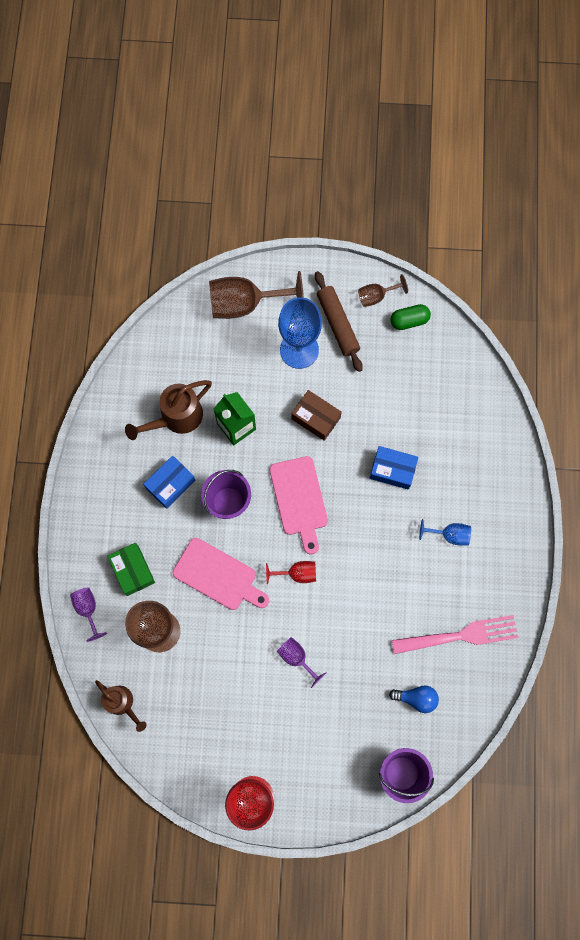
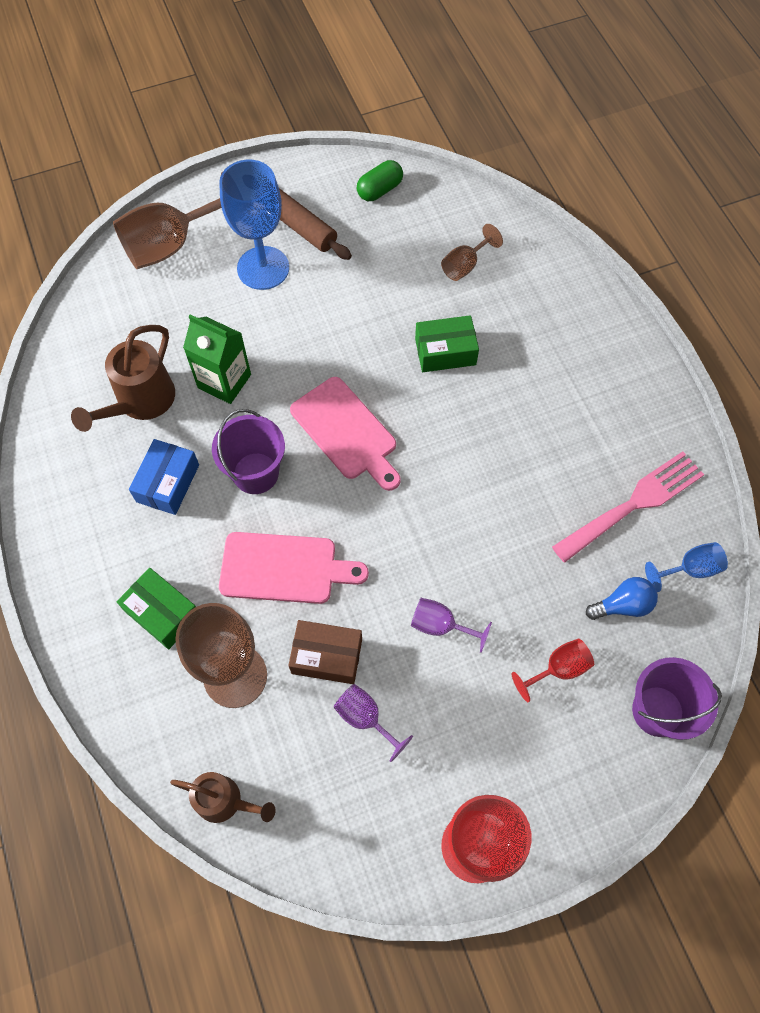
camera: 25 degrees left, 10 degrees down
purple goblet [70,587,107,642] -> purple goblet moved to [334,684,413,762]
red goblet [266,561,316,584] -> red goblet moved to [512,639,594,702]
brown box [291,390,342,441] -> brown box moved to [288,620,362,684]
brown goblet [358,274,408,307] -> brown goblet moved to [441,224,503,281]
blue box [370,446,419,490] -> green box [415,315,479,372]
blue goblet [419,519,471,546] -> blue goblet moved to [645,542,728,592]

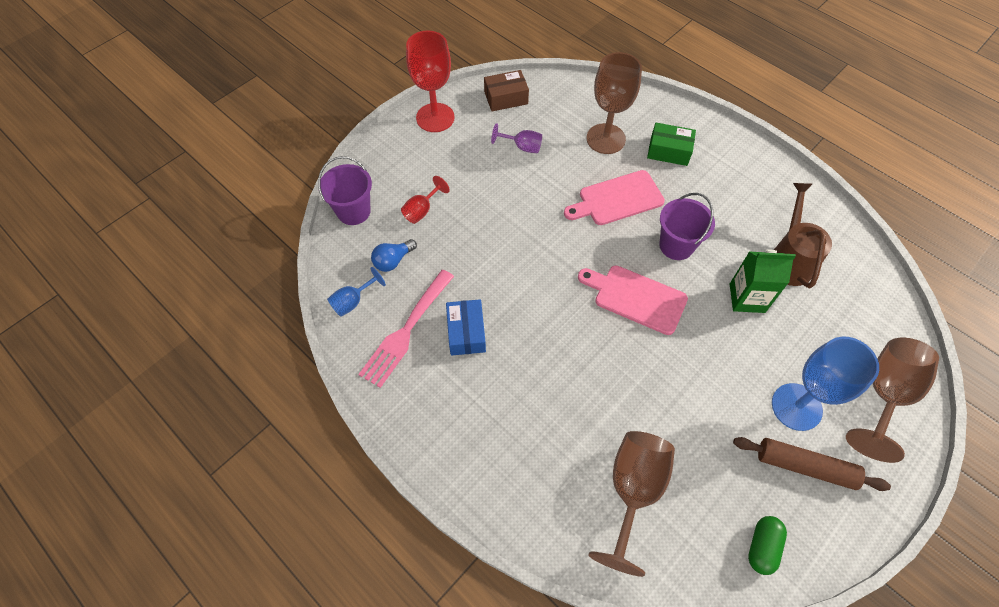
camera: 155 degrees right, 5 degrees down
blue box [129,439,199,515] -> blue box moved to [446,299,486,356]
brown watering can [170,772,275,823] -> none
brown box [288,620,362,684] -> brown box moved to [484,70,529,111]
purple goblet [411,598,492,653] -> none
green box [415,315,479,372] -> none
brown goblet [441,224,503,281] -> brown goblet [589,431,675,577], size x1.96

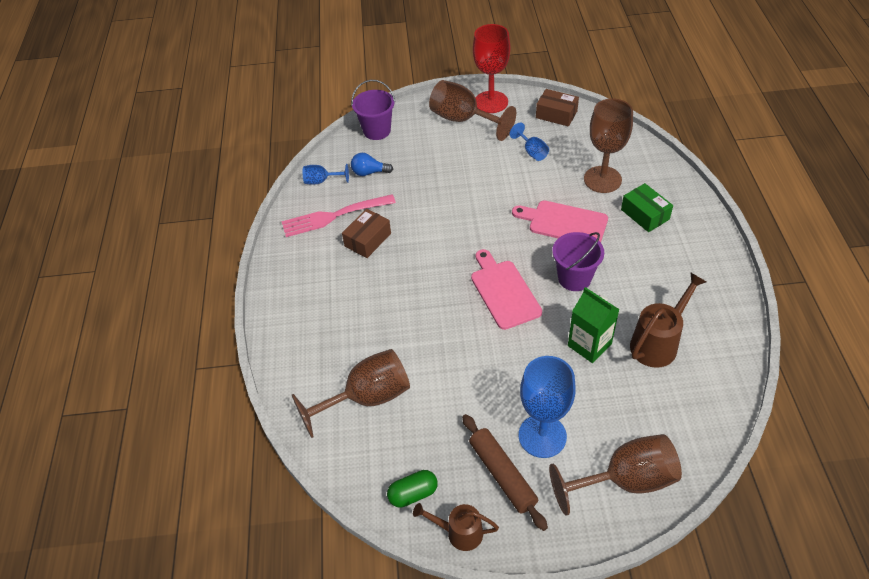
camera: 45 degrees right, 10 degrees down
red goblet [401,176,450,224] -> none
blue box [446,299,486,356] -> brown box [342,209,391,258]
purple goblet [491,123,542,153] -> blue goblet [510,123,549,161]
none -> brown watering can [413,503,499,551]
none -> brown goblet [429,80,516,141]

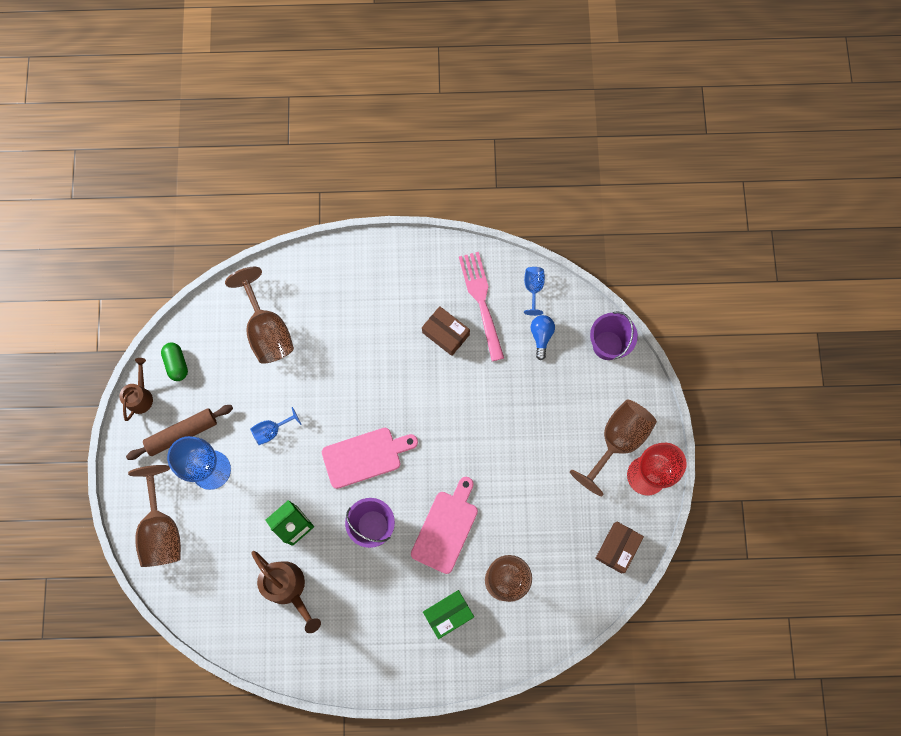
camera: 90 degrees right, 25 degrees up
blue goblet [510,123,549,161] -> blue goblet moved to [250,407,301,445]

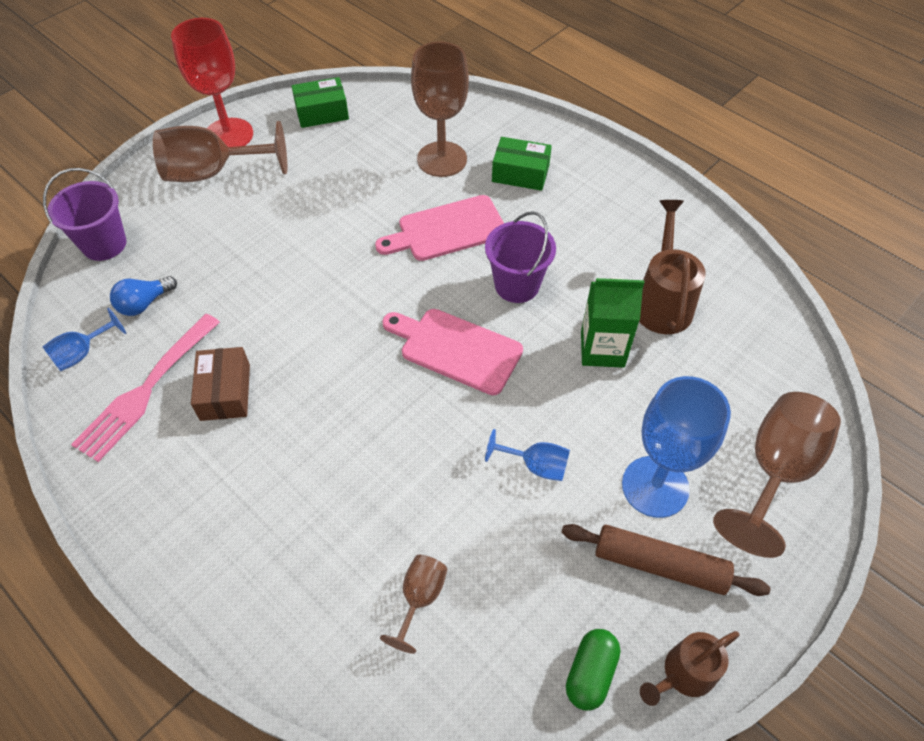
camera: 135 degrees left, 20 degrees down
brown goblet [225,267,294,364] -> brown goblet [380,555,447,654], size x0.51
brown box [595,522,644,574] -> green box [292,77,349,128]

